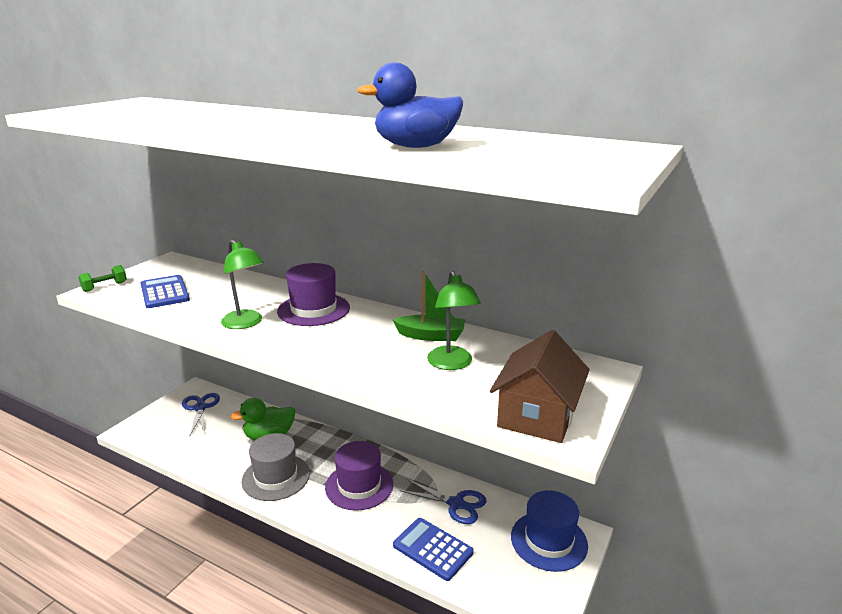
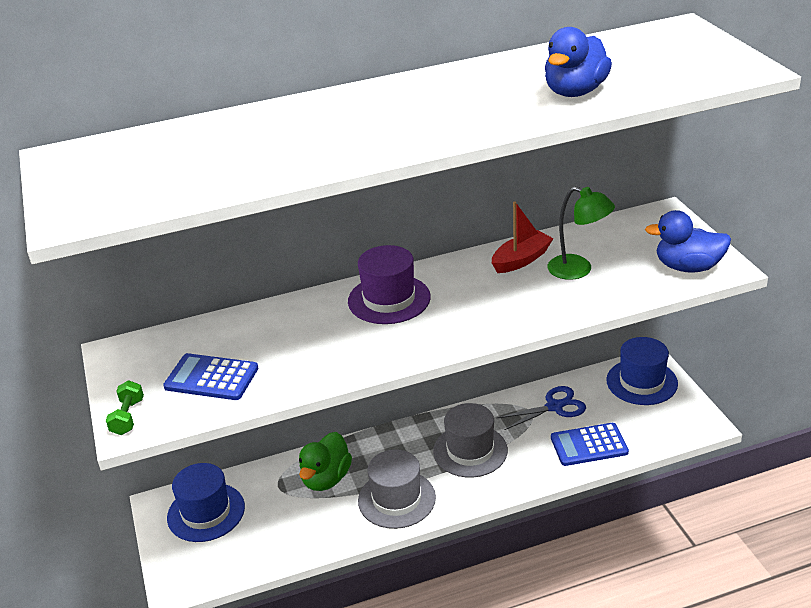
camera: 45 degrees left, 10 degrees up
blue scissors [182,393,220,437] -> blue hat [167,463,245,542]
green lamp [221,240,264,329] -> none
purple hat [325,441,393,511] -> grey hat [433,403,508,477]
green boat [392,271,465,341] -> red boat [492,201,554,273]
brown house [490,330,590,443] -> blue duck [645,210,731,273]

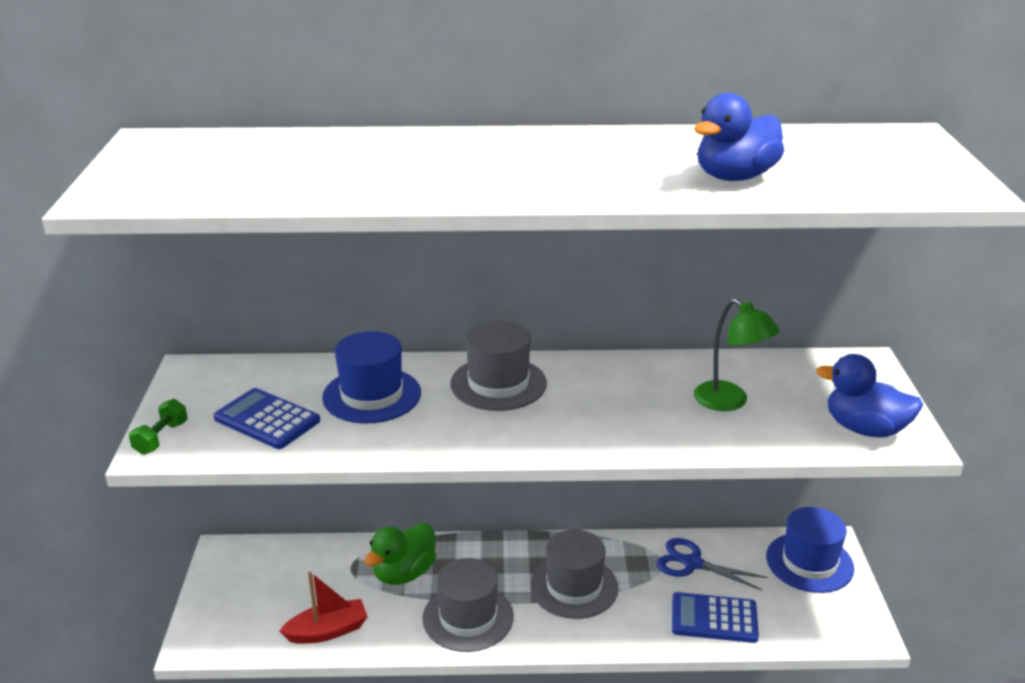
camera: 15 degrees right, 5 degrees down
blue hat [167,463,245,542] -> blue hat moved to [322,331,421,423]
purple hat [348,245,431,324] -> grey hat [450,321,547,411]
red boat [492,201,554,273] -> red boat moved to [279,571,368,644]
blue scissors [496,386,586,430] -> blue scissors turned 150 degrees counterclockwise [656,538,768,590]

